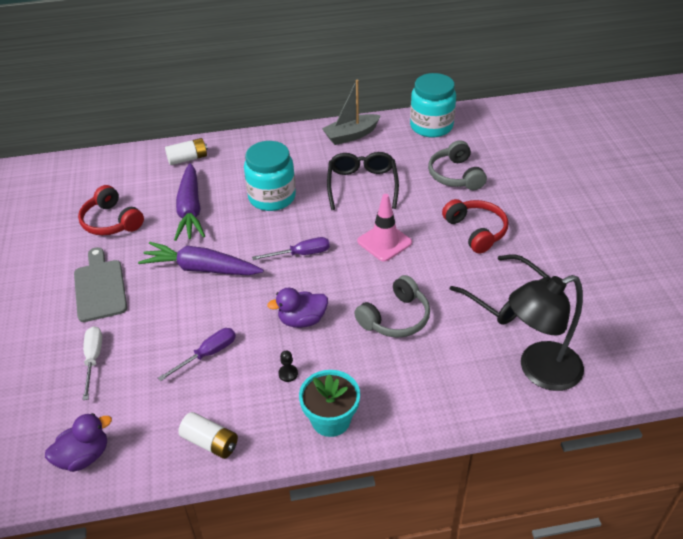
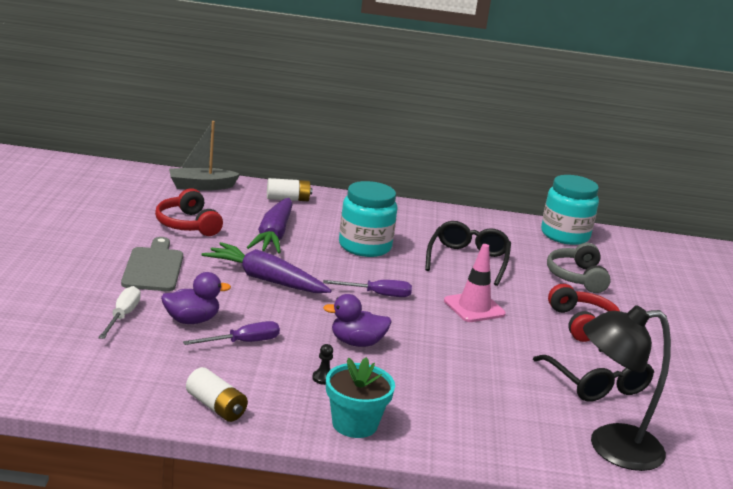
camera: 10 degrees right, 20 degrees down
purple duck [45,413,112,472] -> purple duck moved to [161,272,231,324]
grey boat [322,79,381,145] -> grey boat moved to [169,121,240,191]
grey headphones [354,275,430,338] -> none

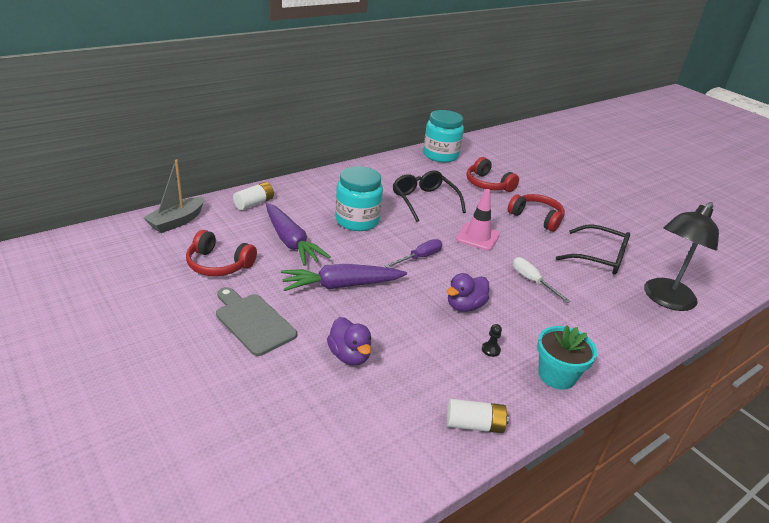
camera: 40 degrees left, 10 degrees up
white screwdriver [98,286,141,339] -> white screwdriver moved to [513,257,570,303]
purple duck [161,272,231,324] -> purple duck turned 120 degrees clockwise [327,317,371,366]
purple screwdriver [183,321,280,345] -> none
grey headphones [547,243,611,293] -> red headphones [466,157,519,192]

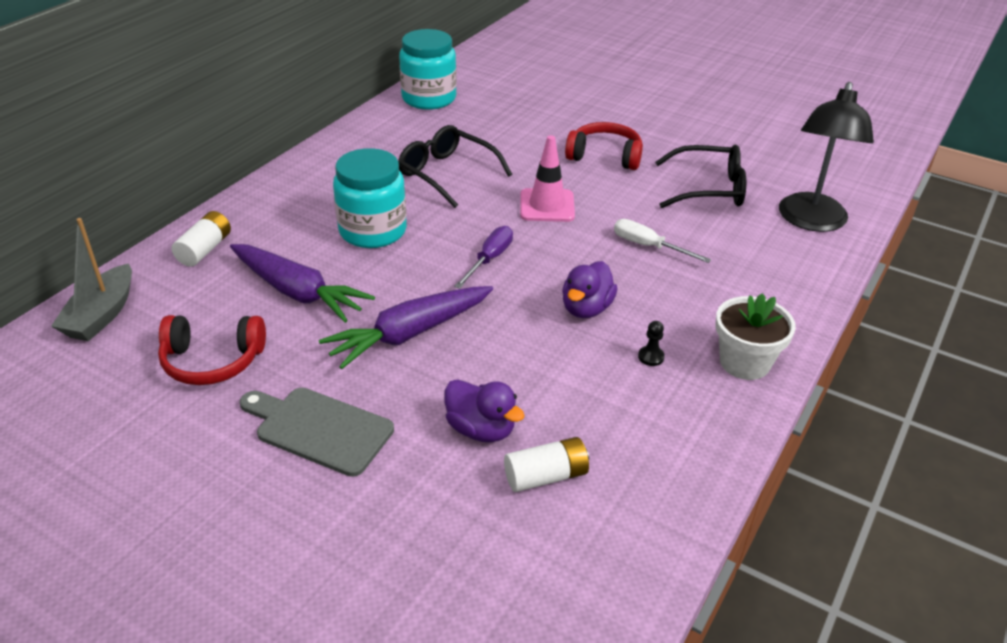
camera: 20 degrees left, 5 degrees up
white battery [447,399,509,433] -> white battery moved to [504,437,589,492]
red headphones [466,157,519,192] -> none
turquoise flower pot [537,325,597,390] -> white flower pot [715,293,796,380]

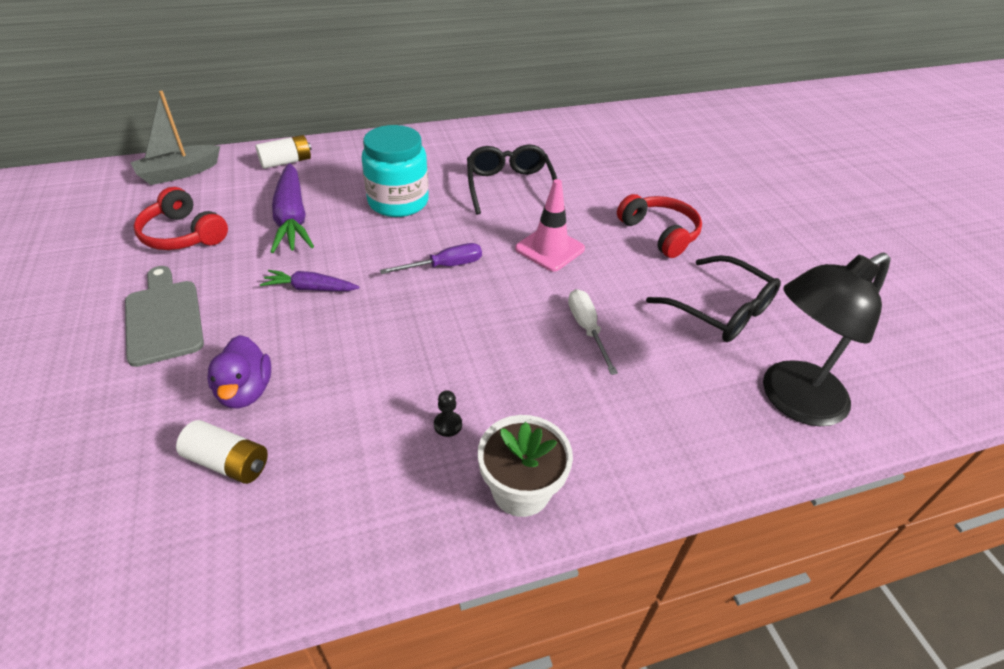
camera: 40 degrees right, 5 degrees up
purple carrot [319,286,493,369] -> purple carrot [260,270,360,291], size x0.56
turquoise jar [399,29,457,110] -> none
purple duck [562,261,618,318] -> none

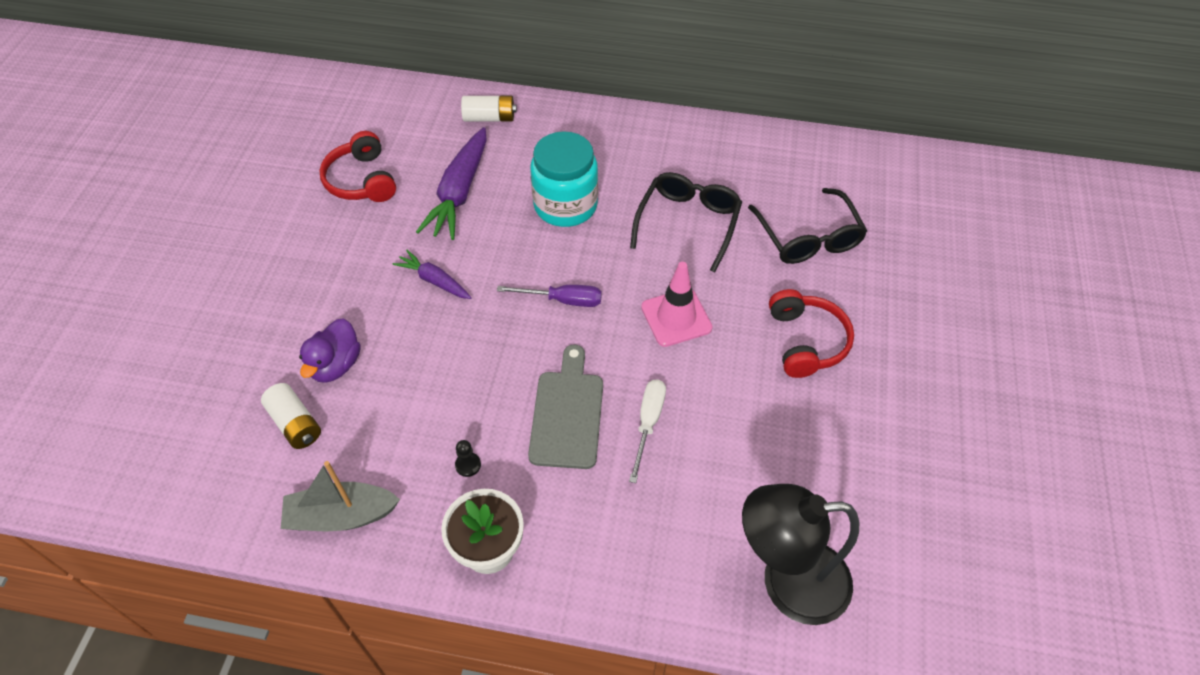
camera: 30 degrees right, 10 degrees up
grey cutting board [125,266,204,367] -> grey cutting board moved to [528,345,603,469]
grey boat [130,91,220,185] -> grey boat moved to [281,461,400,531]
black glasses [646,255,781,342] -> black glasses moved to [748,188,867,264]

